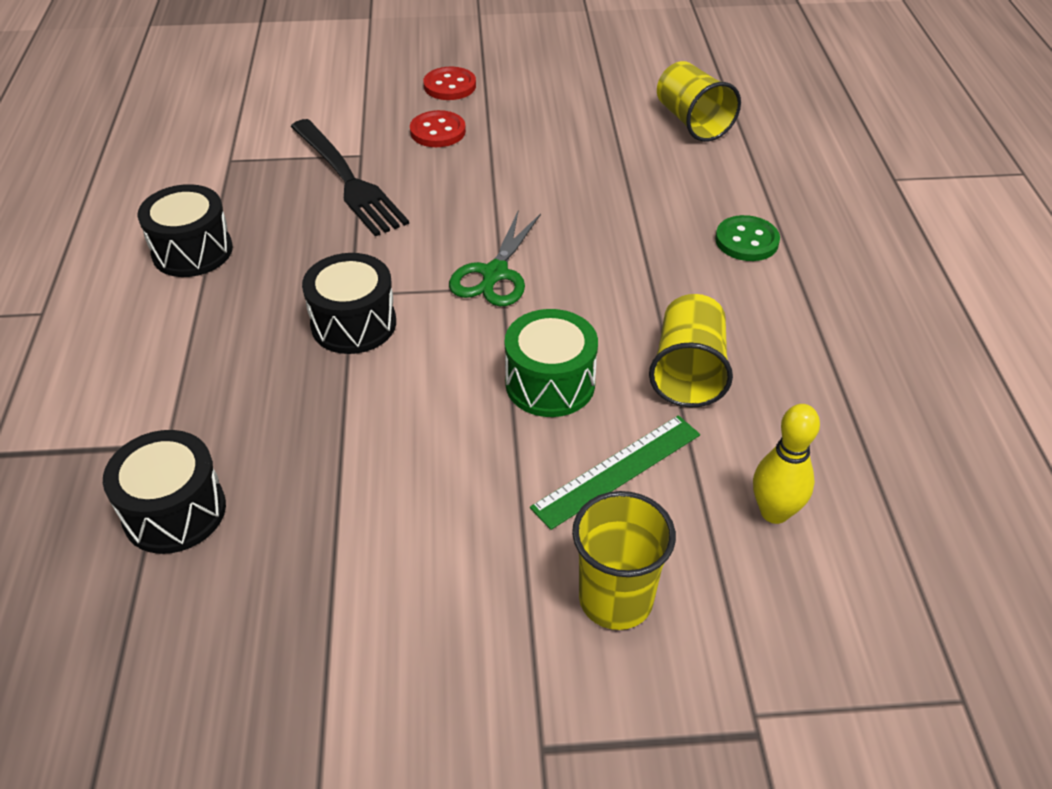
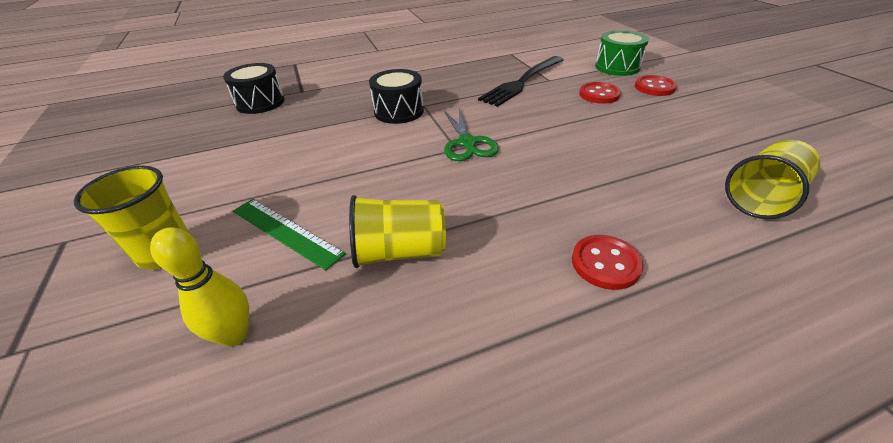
camera: 75 degrees right, 5 degrees down
black drum [138,184,233,277] -> none
green scissors [449,212,541,306] -> green scissors turned 105 degrees counterclockwise [444,108,499,161]
green drum [505,309,598,417] -> green drum moved to [595,30,649,76]
green button [715,215,780,261] -> red button [572,235,644,290]

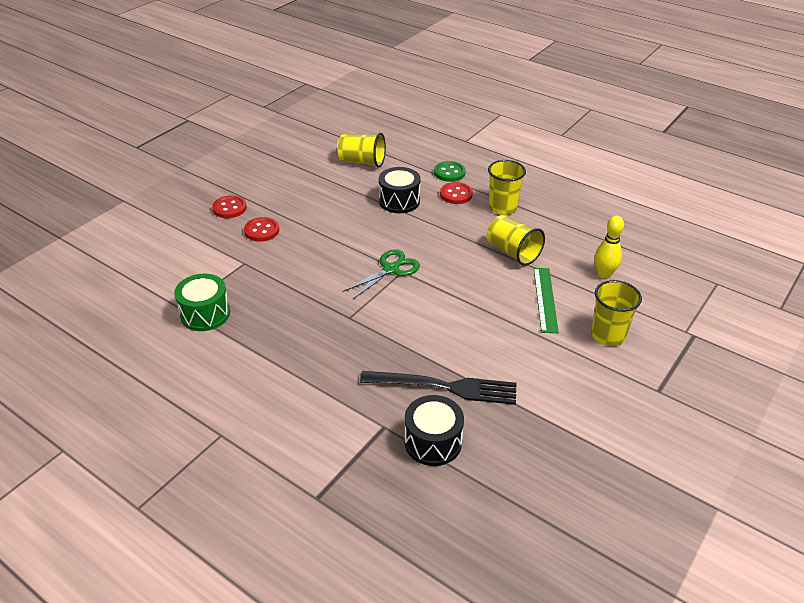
camera: 125 degrees left, 0 degrees up
black drum [369,69,424,124] -> black drum moved to [379,167,420,213]
black fork [478,56,564,107] -> black fork moved to [360,371,517,405]
green drum [595,30,649,76] -> green drum moved to [174,274,230,331]
none -> green button [434,161,466,182]
none -> yellow cup [488,160,526,215]

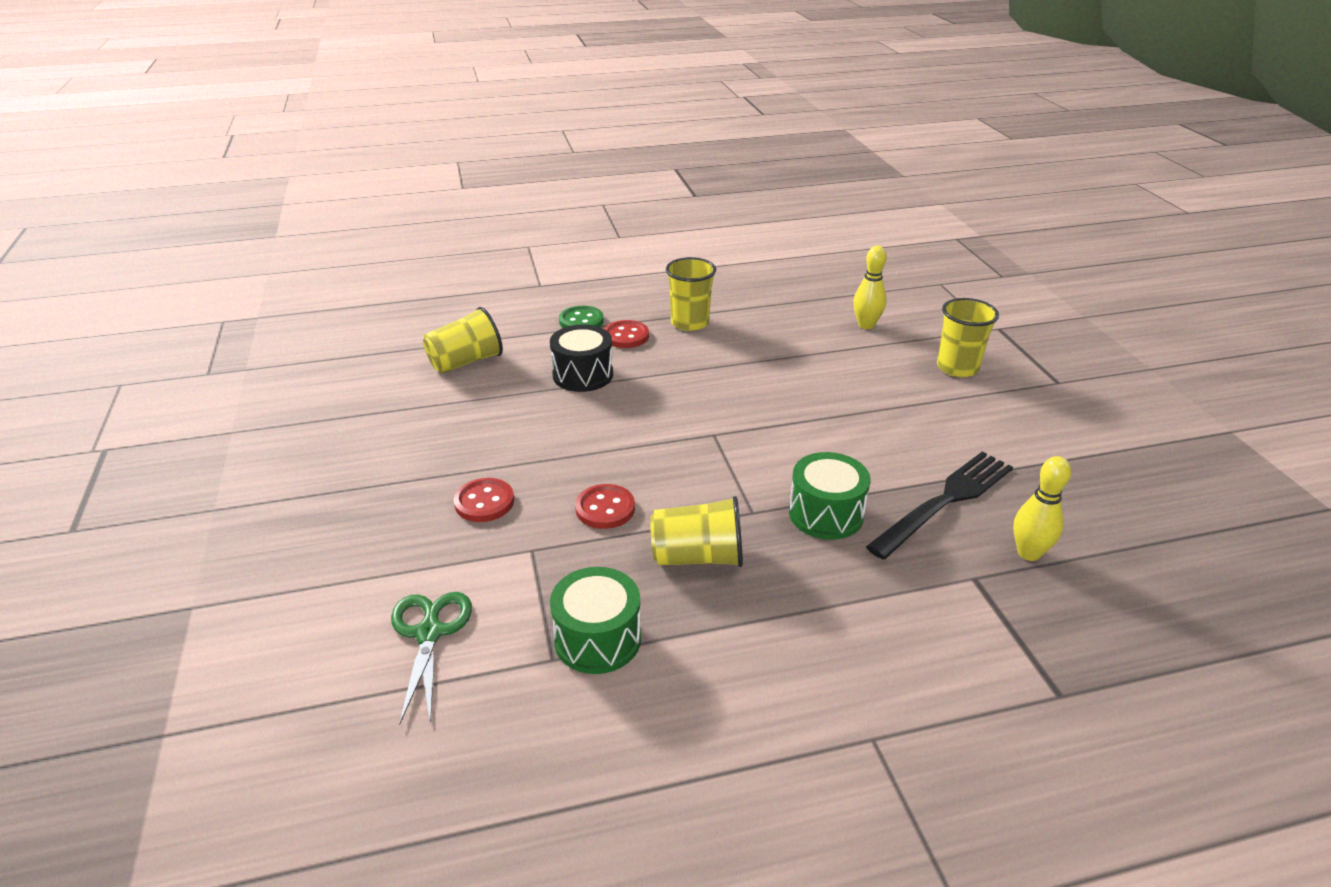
camera: 50 degrees left, 5 degrees down
red button [212,195,247,218] -> red button moved to [575,484,635,529]
green scissors [343,249,420,299] -> green scissors moved to [391,592,472,725]
black drum [404,395,464,466] -> yellow bowling pin [1013,456,1071,561]
yellow cup [487,215,545,266] -> yellow cup moved to [650,496,743,567]
green ruler [534,268,559,333] -> none
none -> green drum [789,452,871,540]

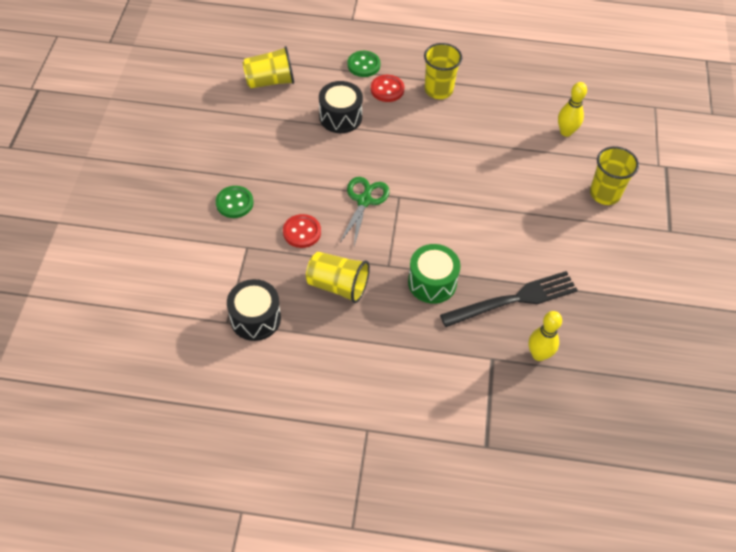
camera: 20 degrees right, 20 degrees up
green scissors [391,592,472,725] -> green scissors moved to [340,177,390,246]
red button [454,478,514,522] -> green button [216,186,254,218]
green drum [550,567,641,674] -> black drum [227,279,281,341]

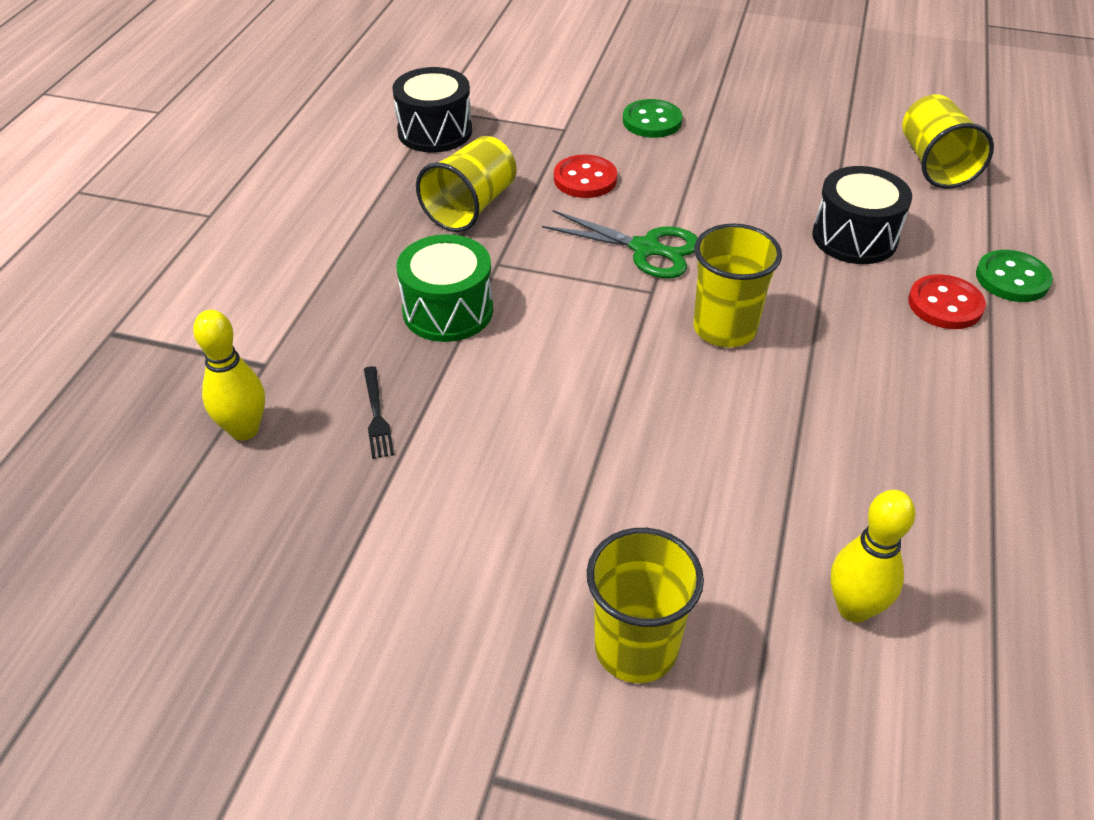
camera: 100 degrees right, 10 degrees down
yellow cup [424,43,462,99] -> yellow cup moved to [694,223,782,347]
black fork [440,271,578,327] -> black fork [364,366,394,459], size x0.42

